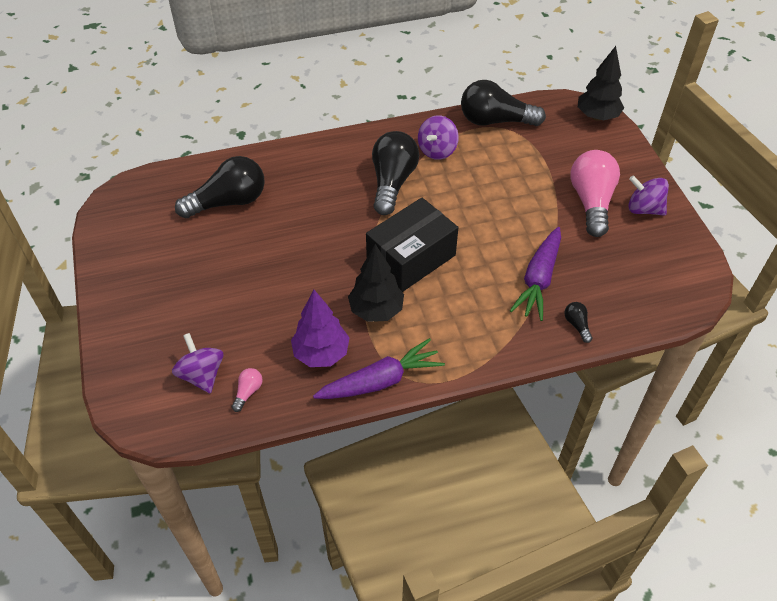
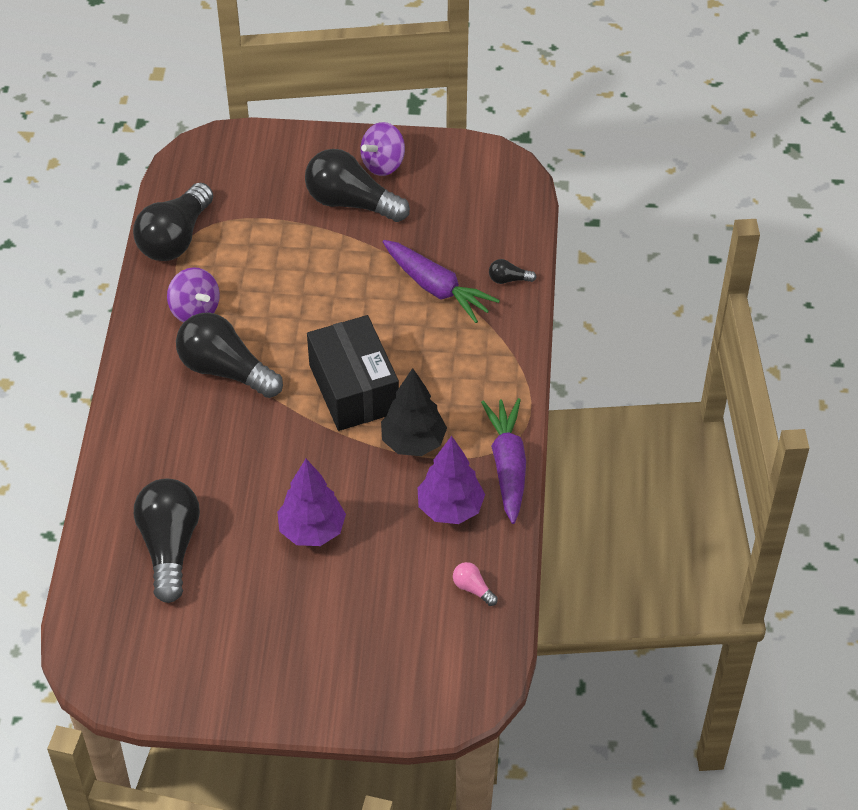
camera: 70 degrees left, 0 degrees up
purple spinning top [172,333,223,394] -> none
pink light bulb [570,150,620,237] -> black light bulb [305,149,410,222]
black tree [578,46,624,121] -> none
none -> purple tree [277,459,346,546]

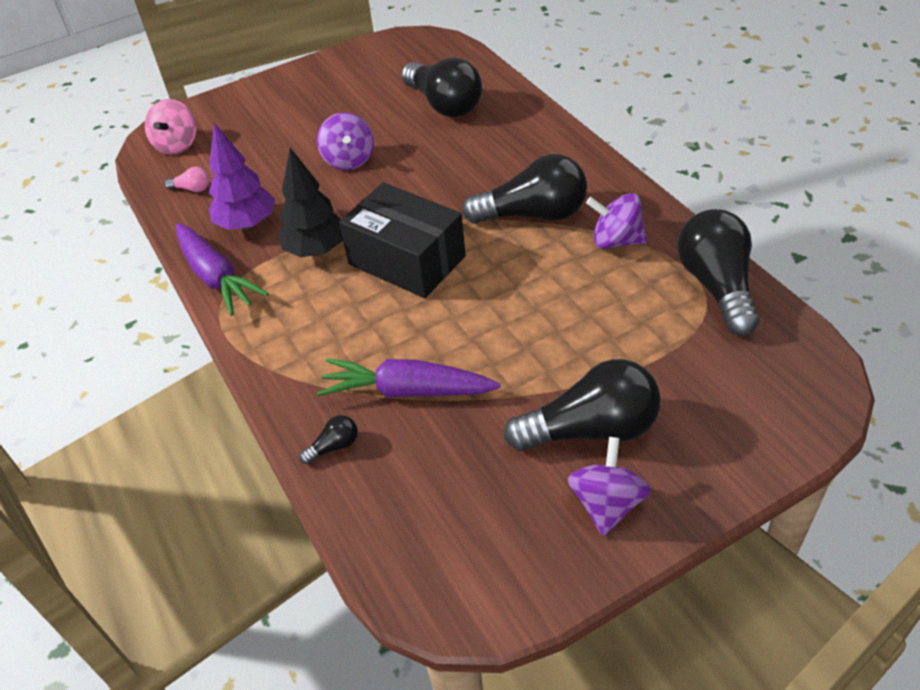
camera: 150 degrees right, 5 degrees down
purple tree [277,459,346,546] -> purple spinning top [317,112,374,170]
none -> pink spinning top [145,99,196,155]

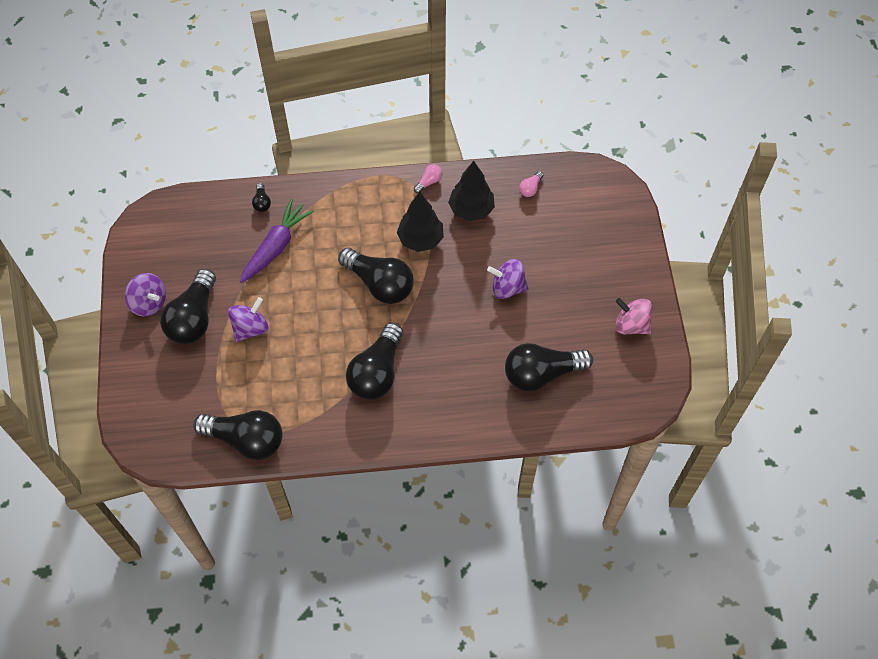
camera: 110 degrees right, 15 degrees up
pink spinning top [145,99,196,155] -> pink spinning top moved to [616,298,652,334]
purple carrot [176,223,269,316] -> pink light bulb [414,164,442,193]
purple tree [209,123,275,230] -> black tree [448,161,495,221]
black box [339,182,466,298] -> black light bulb [338,248,413,304]
purple spinning top [586,193,647,249] -> purple spinning top moved to [228,297,269,342]

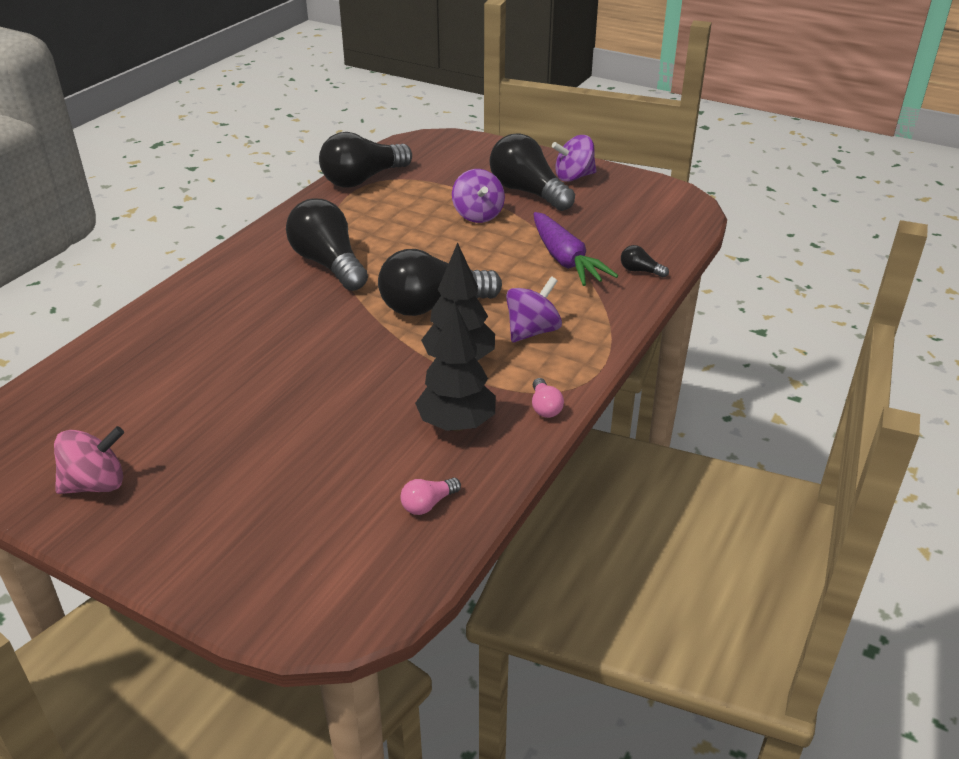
camera: 125 degrees right, 25 degrees down
purple spinning top [487,259,528,299] -> purple spinning top moved to [506,276,562,342]
black light bulb [505,343,593,392] -> none
pink light bulb [519,171,543,197] -> pink light bulb turned 105 degrees counterclockwise [400,478,461,515]

